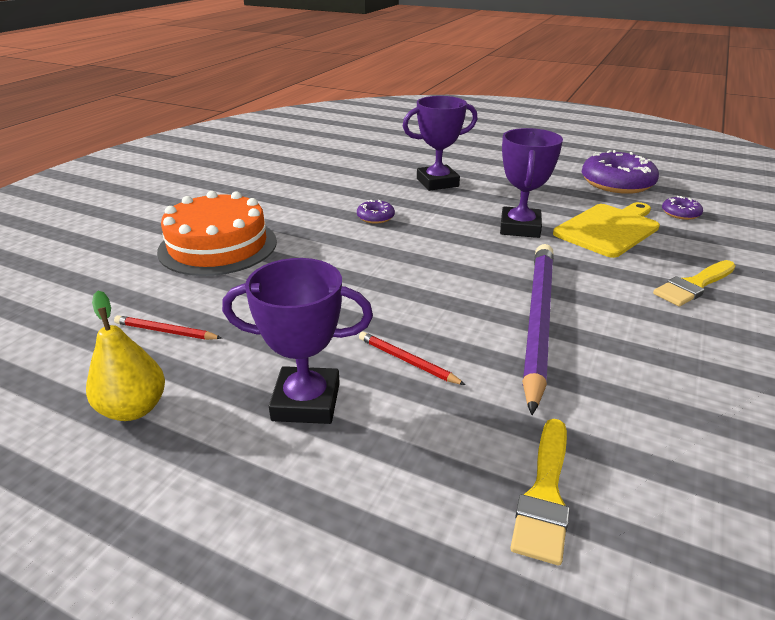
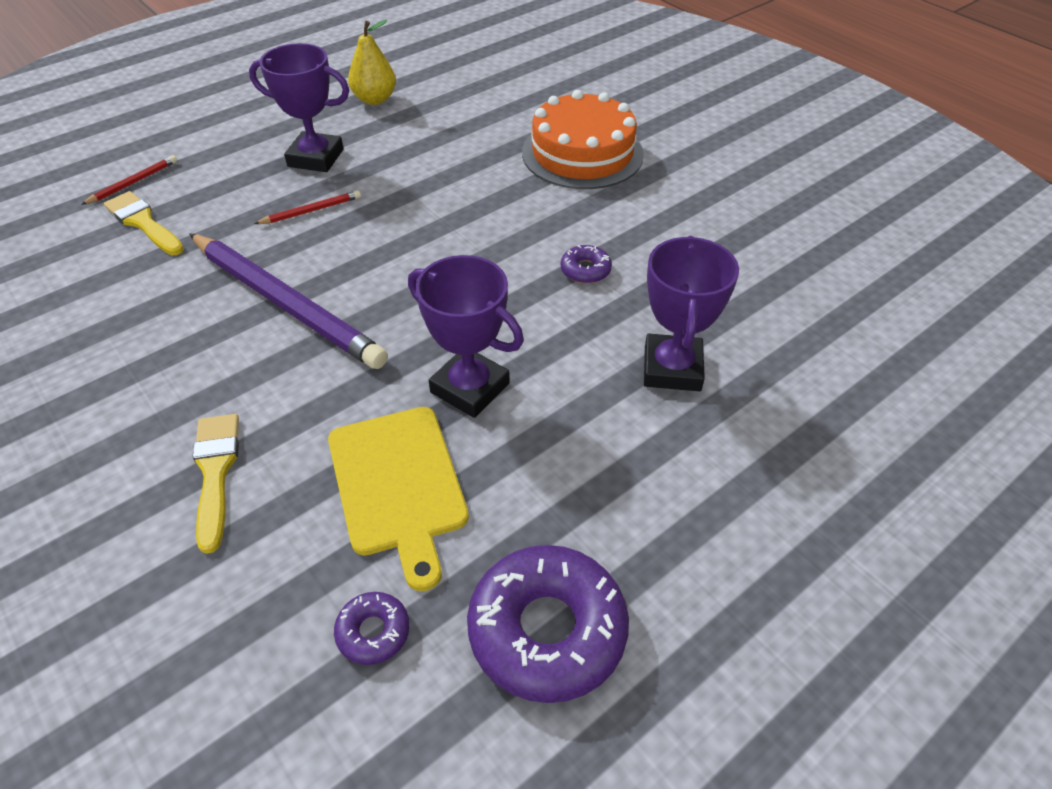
camera: 115 degrees right, 15 degrees up
red pencil [114,315,222,340] -> red pencil moved to [81,155,177,205]
purple trophy [222,258,373,424] -> purple trophy turned 75 degrees clockwise [249,43,349,172]

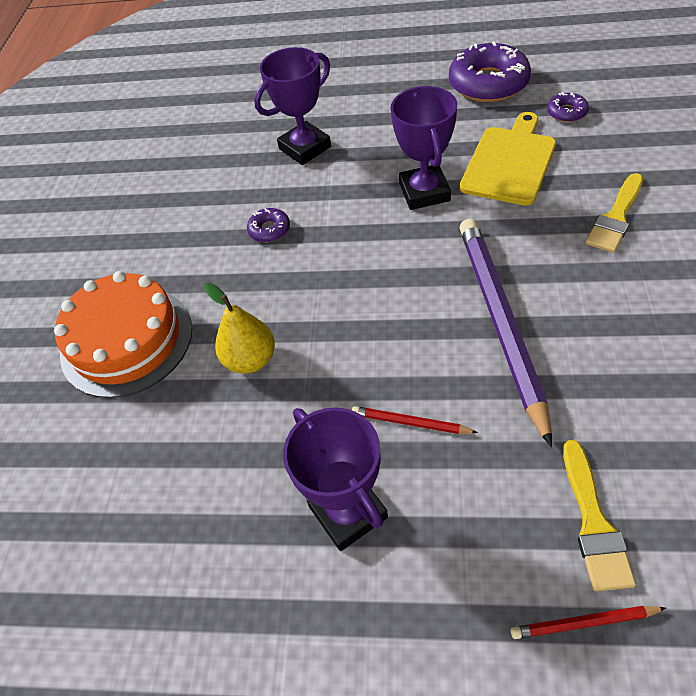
camera: 130 degrees left, 5 degrees up
yellow pear [348,20,396,105] -> yellow pear moved to [204,283,275,374]

